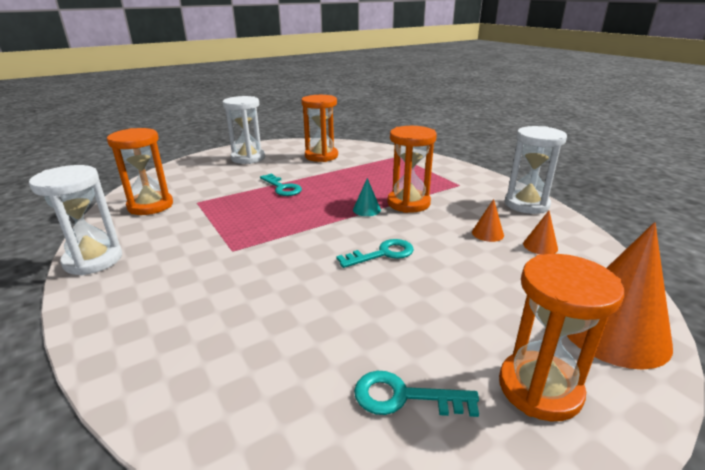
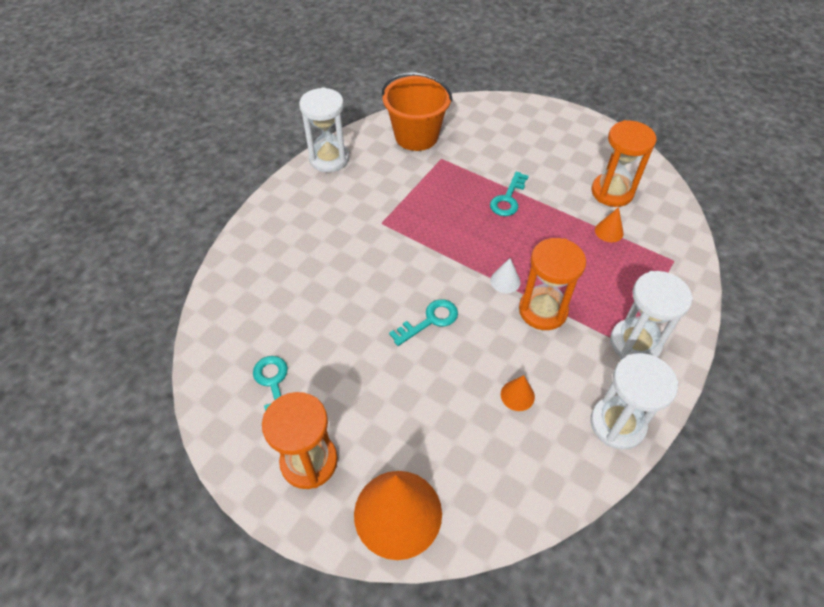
camera: 65 degrees right, 25 degrees up
orange hourglass [107,128,173,215] -> orange bucket [382,72,453,151]
white hourglass [223,96,265,164] -> white hourglass moved to [610,271,693,359]
turquoise key [337,239,414,268] -> turquoise key turned 75 degrees counterclockwise [389,299,458,346]
turquoise cone [353,178,381,216] -> white cone [490,258,520,293]
orange cone [523,211,558,255] -> orange cone moved to [595,207,624,242]

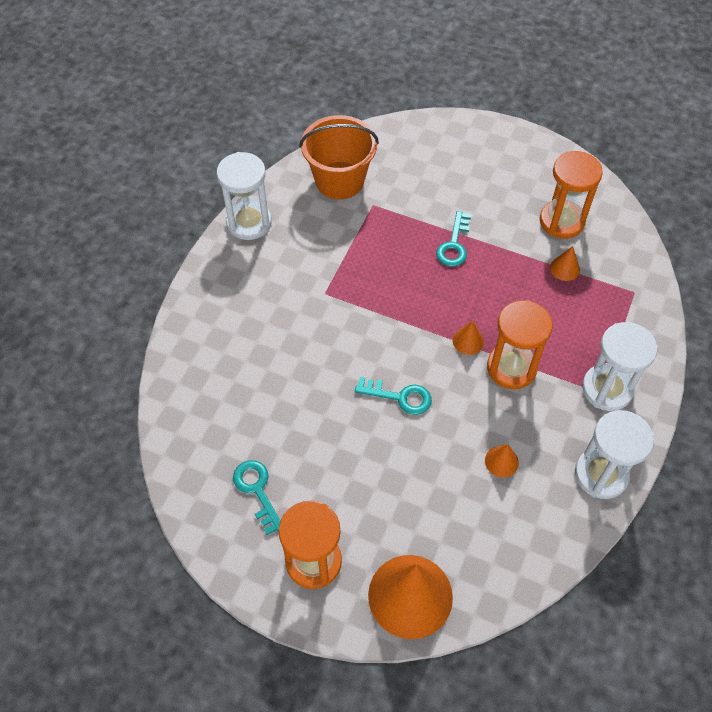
camera: 10 degrees left, 5 degrees up
turquoise key [389,299,458,346] -> turquoise key turned 60 degrees clockwise [355,377,432,415]
white cone [490,258,520,293] -> orange cone [453,320,484,355]

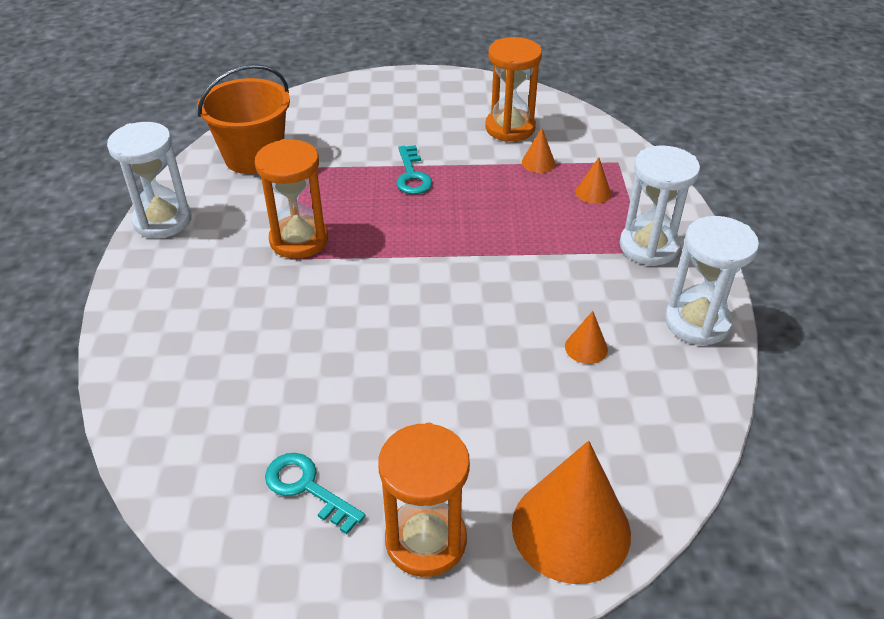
camera: 25 degrees left, 15 degrees down
turquoise key [355,377,432,415] -> none
orange cone [453,320,484,355] -> orange cone moved to [576,157,611,204]
orange hourglass [487,300,553,389] -> orange hourglass moved to [255,139,328,259]

